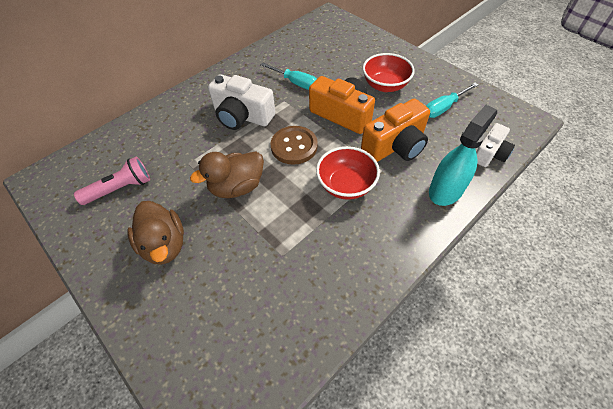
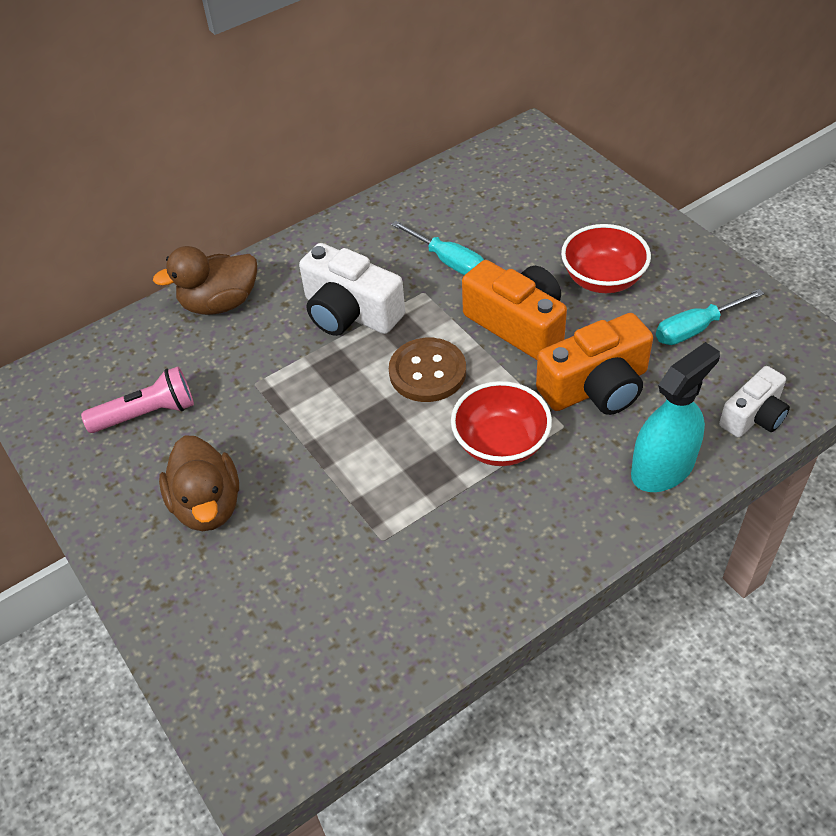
camera: 10 degrees right, 5 degrees down
brown duck [190,151,264,198] -> brown duck moved to [153,246,257,315]

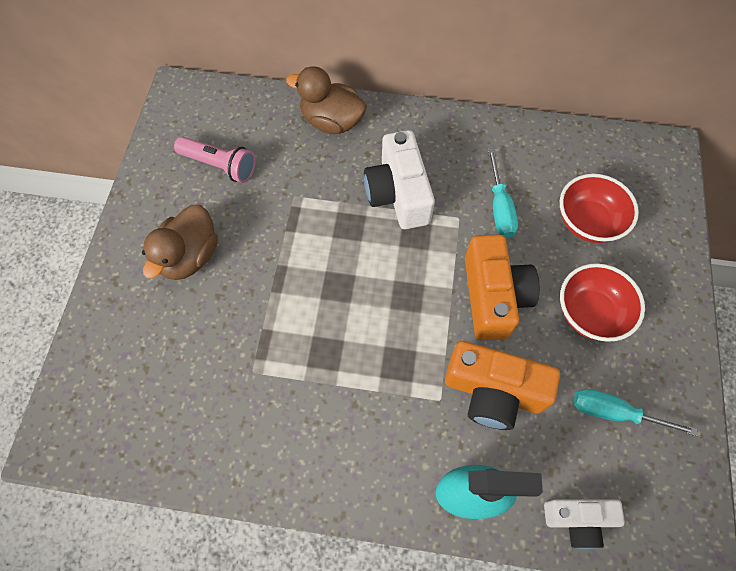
camera: 40 degrees right, 15 degrees up
brown button [389,338,466,402] -> none
red bowl [451,381,552,466] -> red bowl moved to [560,174,639,243]

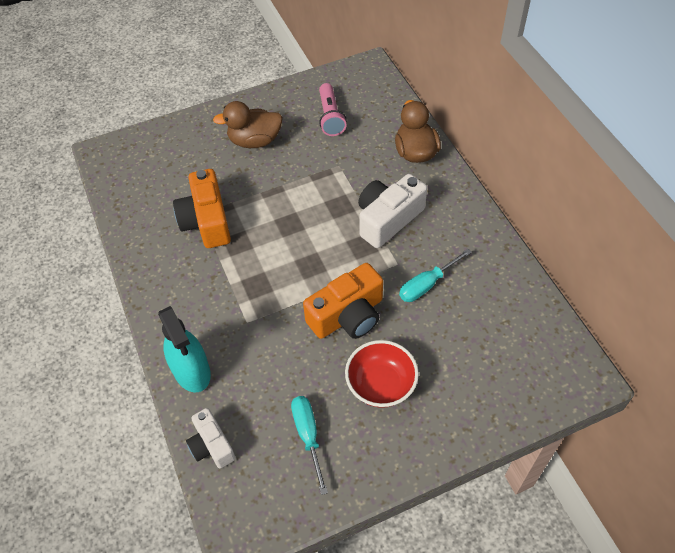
camera: 60 degrees right, 10 degrees down
orange camera [445,341,560,430] -> orange camera moved to [173,169,231,248]
red bowl [560,174,639,243] -> none

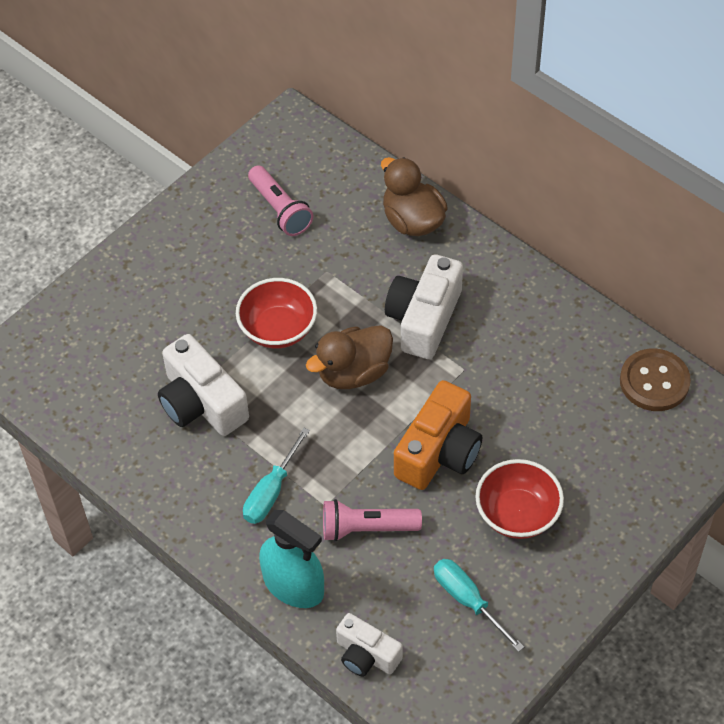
camera: 25 degrees left, 0 degrees up
orange camera [173,169,231,248] -> white camera [158,334,249,436]
brown duck [213,101,283,148] -> brown duck moved to [306,325,393,389]
turquoise screwdriver [399,249,472,302] -> turquoise screwdriver moved to [243,428,310,524]
none -> red bowl [236,278,317,348]
none -> pink flashlight [323,499,422,542]
none -> brown button [620,349,691,411]

